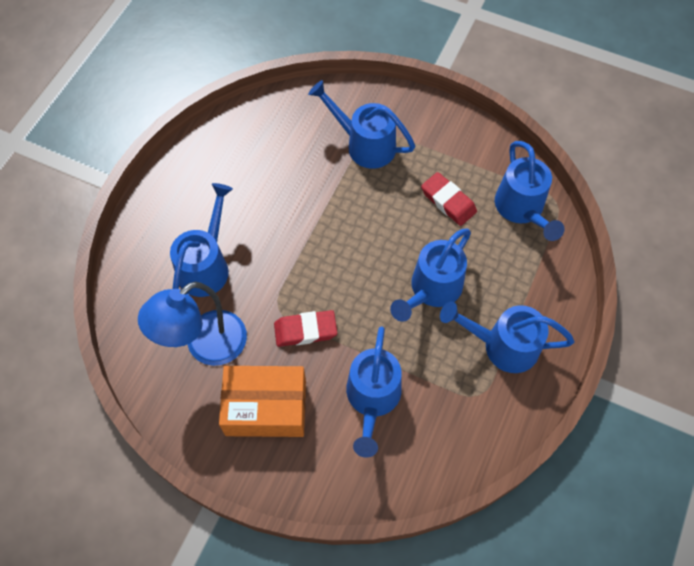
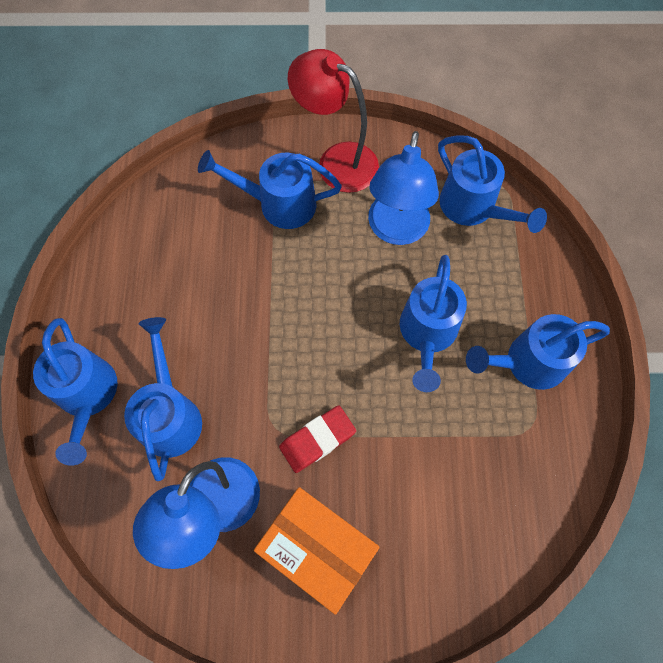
camera: 25 degrees left, 5 degrees up
orange box [219,366,306,437] -> orange box turned 60 degrees clockwise [254,487,380,615]
blue watering can [346,326,401,458] -> blue watering can moved to [33,318,117,466]
red eraser [421,172,477,226] -> blue lamp [368,131,439,245]
none -> red lamp [288,49,379,193]

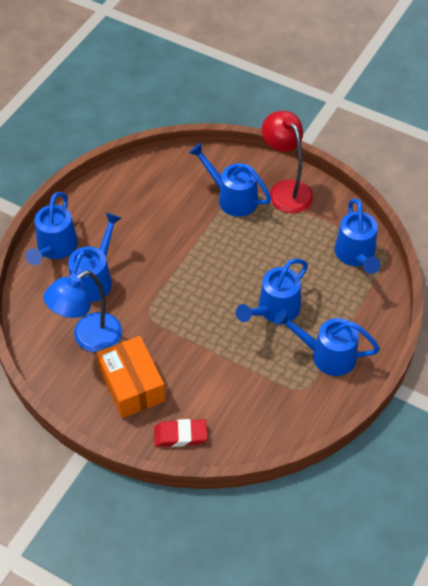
camera: 30 degrees right, 15 degrees down
red eraser [279,405,356,473] -> red eraser moved to [154,419,207,447]
blue lamp [368,131,439,245] -> none

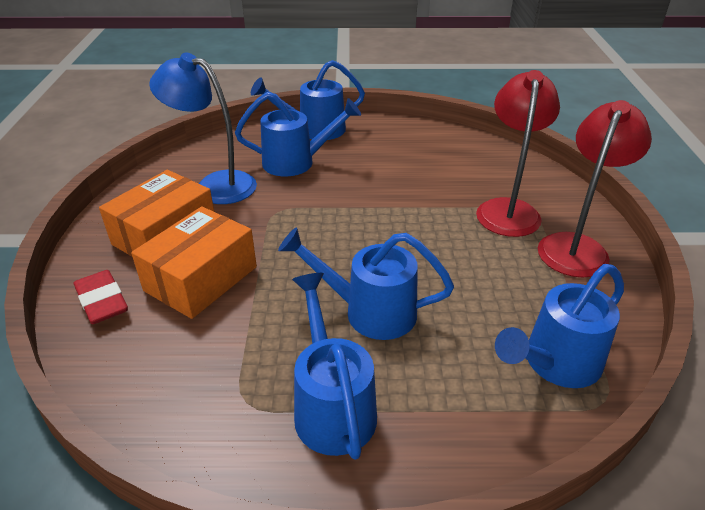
camera: 60 degrees right, 15 degrees down
blue watering can [189,143,271,217] -> red lamp [476,70,560,237]
none -> orange box [131,207,257,319]

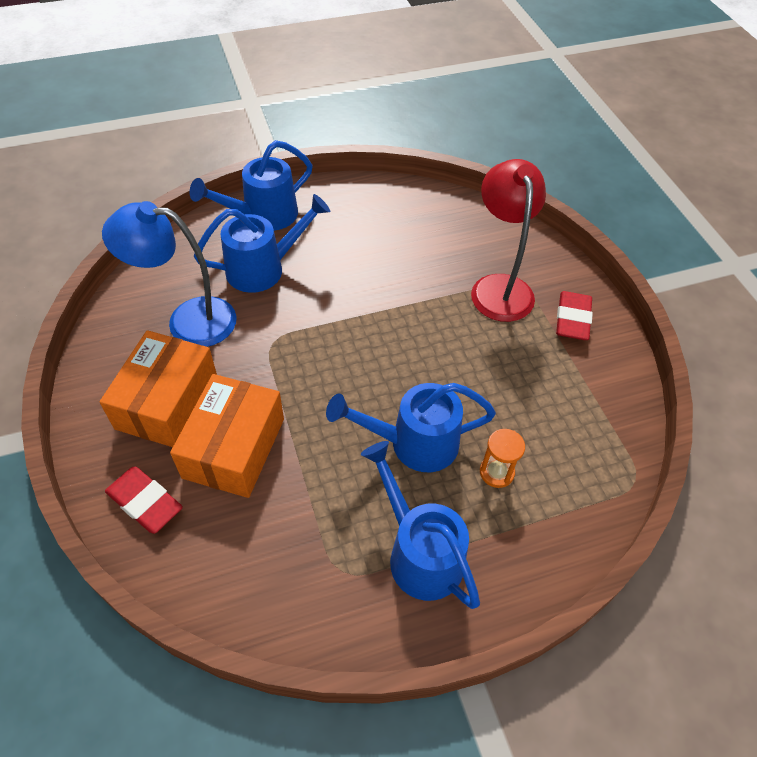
camera: 20 degrees left, 15 degrees up
blue watering can [495,264,624,388] -> none
red lamp [538,100,652,278] -> red eraser [556,291,593,340]
none -> orange hourglass [480,429,525,488]

